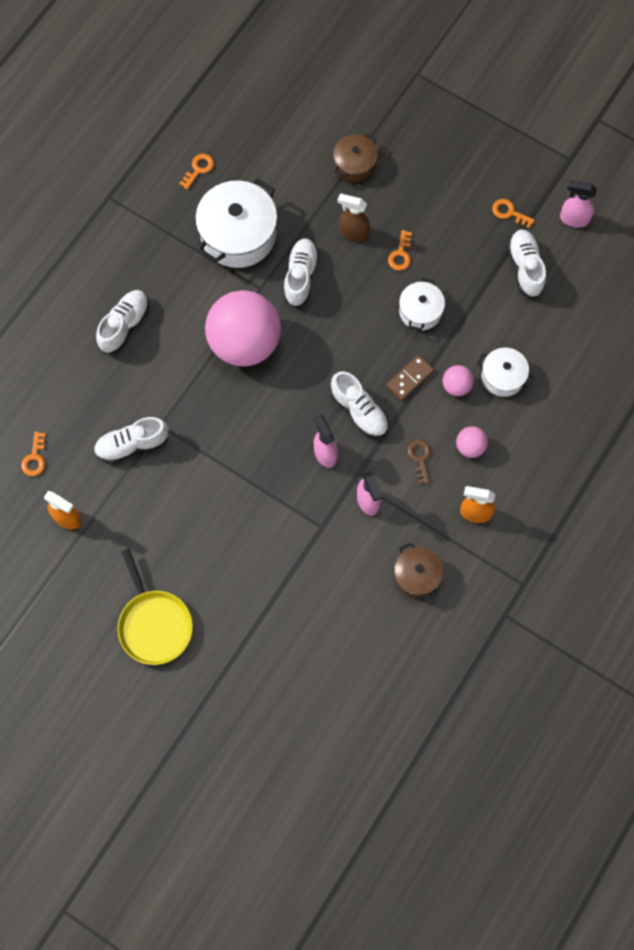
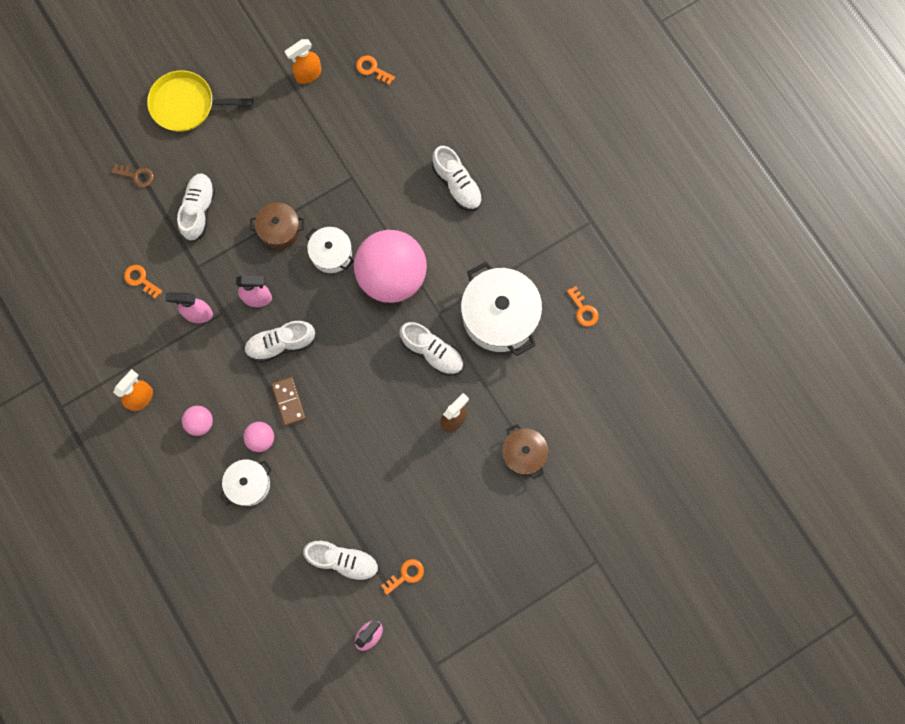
camera: 115 degrees right, 5 degrees up
white shoe [94,417,169,464] -> white shoe moved to [177,173,215,242]
orange key [388,230,412,271] -> orange key moved to [124,265,162,299]
brown pot [394,543,443,601] -> brown pot moved to [250,202,304,249]
white pot [399,278,445,331] -> white pot moved to [305,227,354,273]
brown key [407,439,431,484] -> brown key moved to [112,163,154,188]

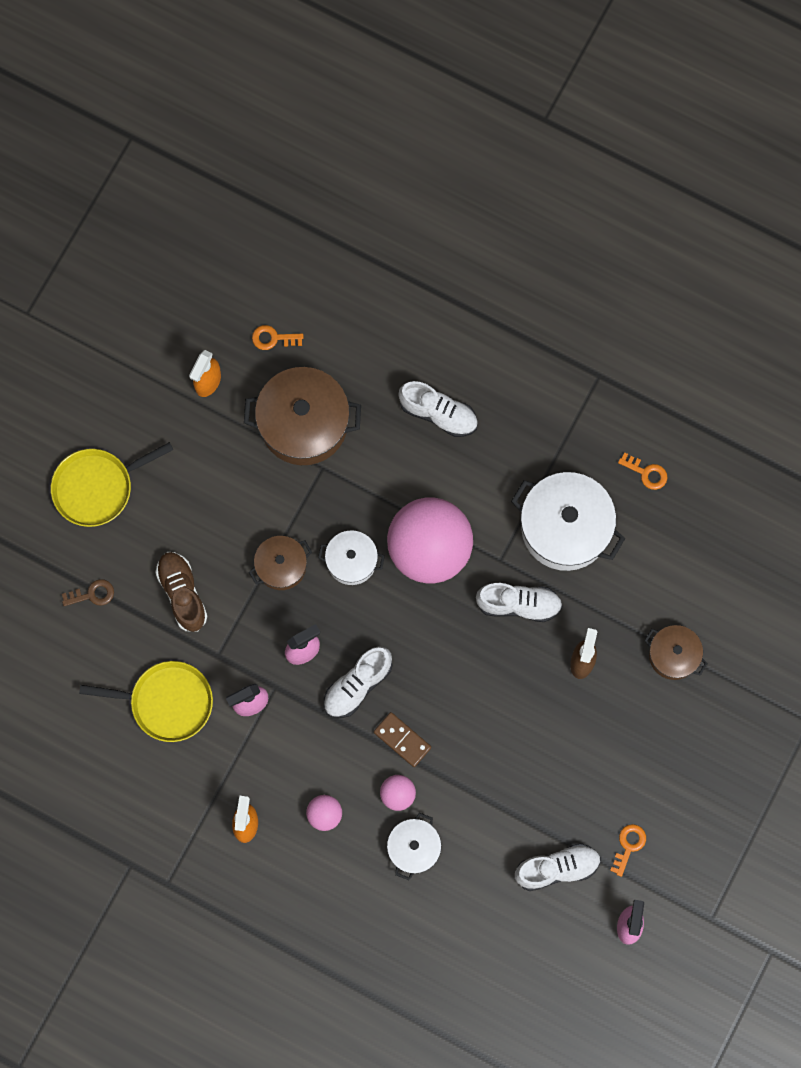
camera: 30 degrees left, 0 degrees up
orange key [124,265,162,299] -> yellow pan [79,661,213,742]
white shoe [177,173,215,242] -> brown shoe [155,552,208,632]
none -> brown pot [244,367,361,465]

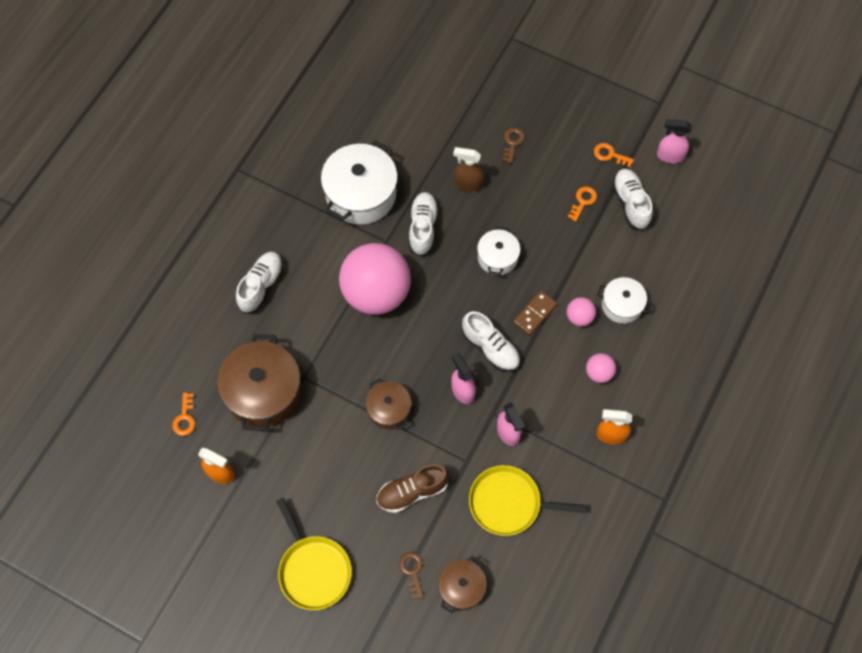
camera: 90 degrees left, 10 degrees down
yellow pan [79,661,213,742] -> yellow pan turned 90 degrees counterclockwise [469,465,586,536]
white pot [318,530,385,585] -> white pot moved to [477,226,520,275]
orange key [618,452,667,490] -> orange key moved to [568,186,597,222]
brown pot [644,625,708,680] -> brown pot moved to [438,556,487,613]
none -> brown key [502,128,525,163]

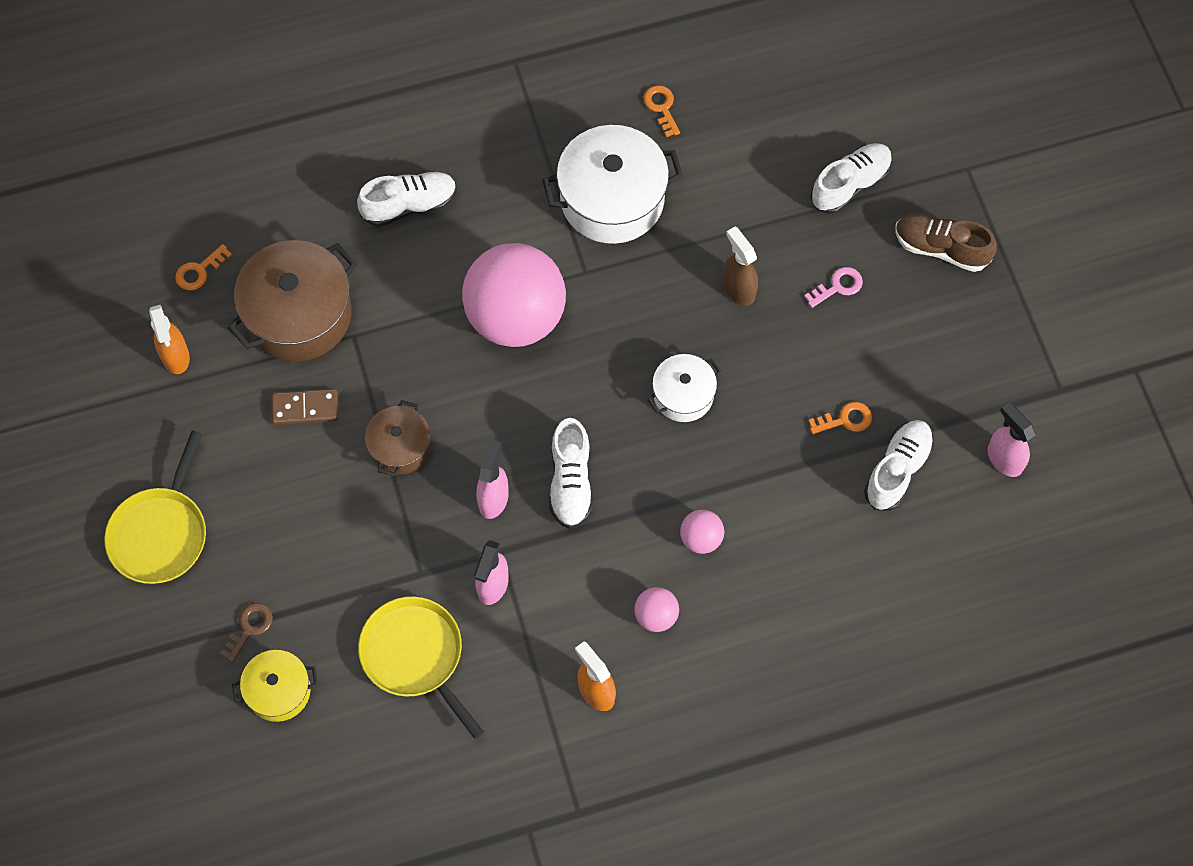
camera: 45 degrees right, 0 degrees up
brown shoe [377,464,449,513] -> brown shoe moved to [895,214,997,272]
white shoe [409,192,439,256] -> white shoe moved to [811,143,892,214]
brown pot [438,556,487,613] -> yellow pot [232,650,318,722]
brown key [502,128,525,163] -> pink key [804,267,863,308]
brown domino [513,291,557,335] -> brown domino moved to [272,389,338,425]
orange key [594,143,634,168] -> orange key moved to [643,85,680,137]
white pot [597,277,652,324] -> none

